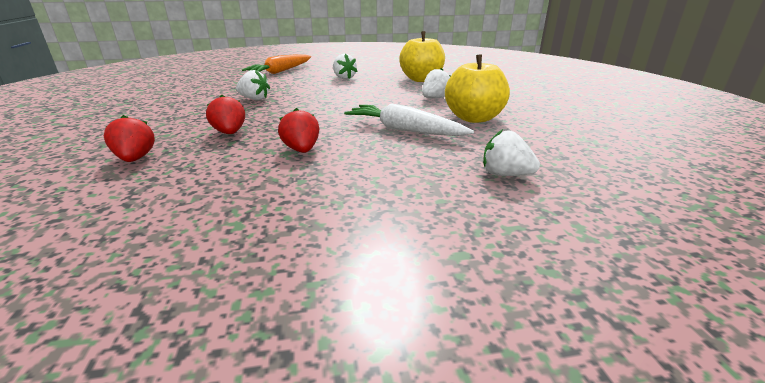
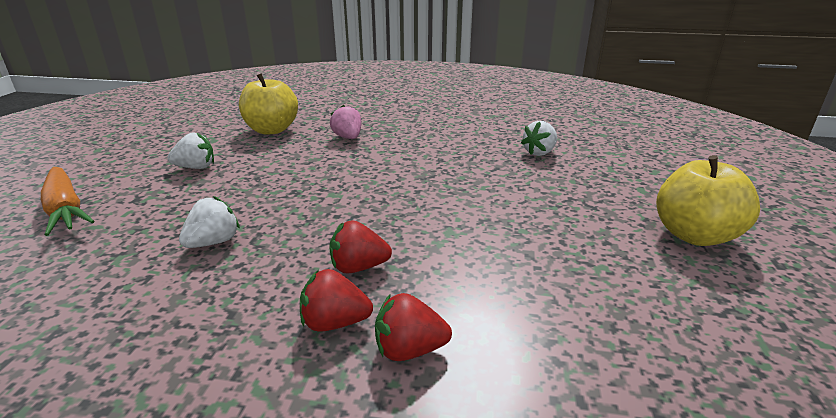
camera: 70 degrees left, 0 degrees up
red strawberry [278,108,319,153] -> red strawberry moved to [300,269,373,332]
white carrot [344,103,474,136] -> none
white strawberry [422,68,451,98] -> pink strawberry [330,105,361,139]
yellow apple [445,54,510,123] -> yellow apple moved to [656,155,760,246]

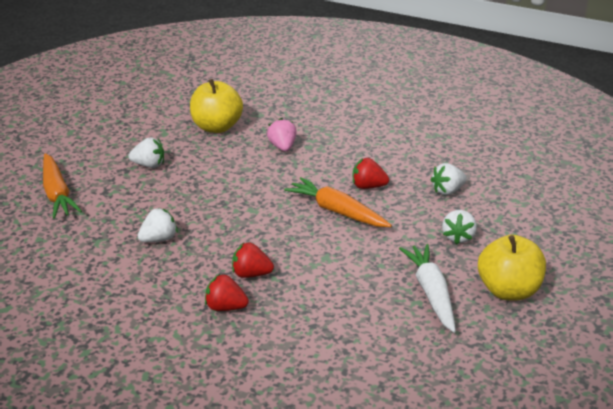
camera: 15 degrees right, 5 degrees up
red strawberry [375,293,452,361] -> red strawberry moved to [353,158,389,189]
none -> orange carrot [284,177,392,227]
none -> white carrot [399,244,456,333]
none -> white strawberry [442,210,477,244]

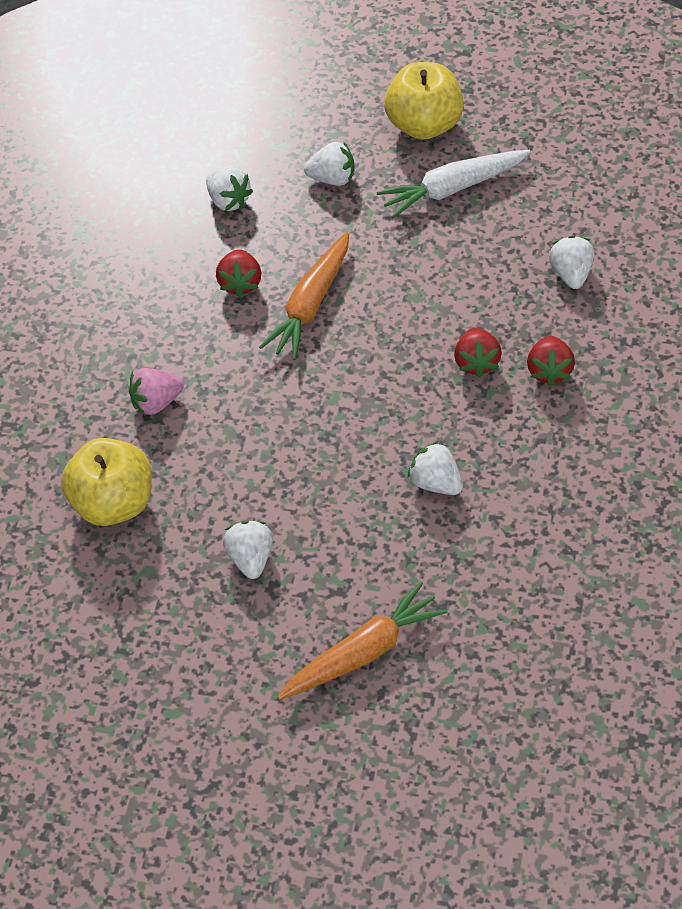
camera: 100 degrees left, 20 degrees up
none -> white strawberry [549,236,595,289]

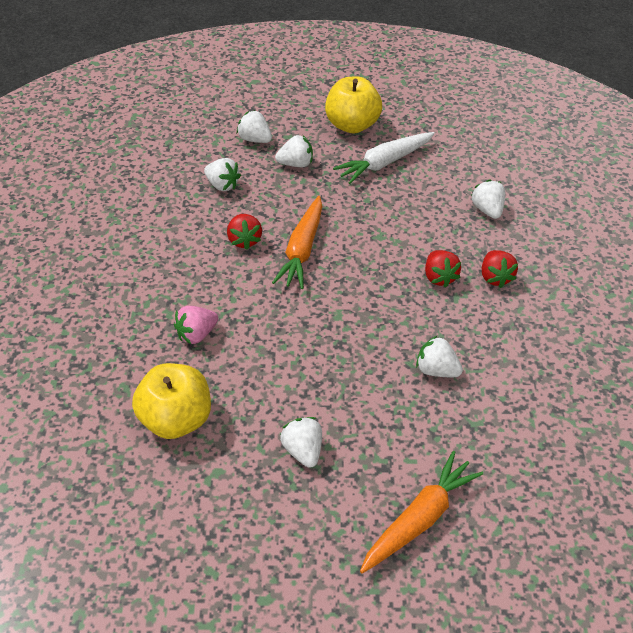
camera: 15 degrees left, 5 degrees down
none -> white strawberry [237,110,272,143]

